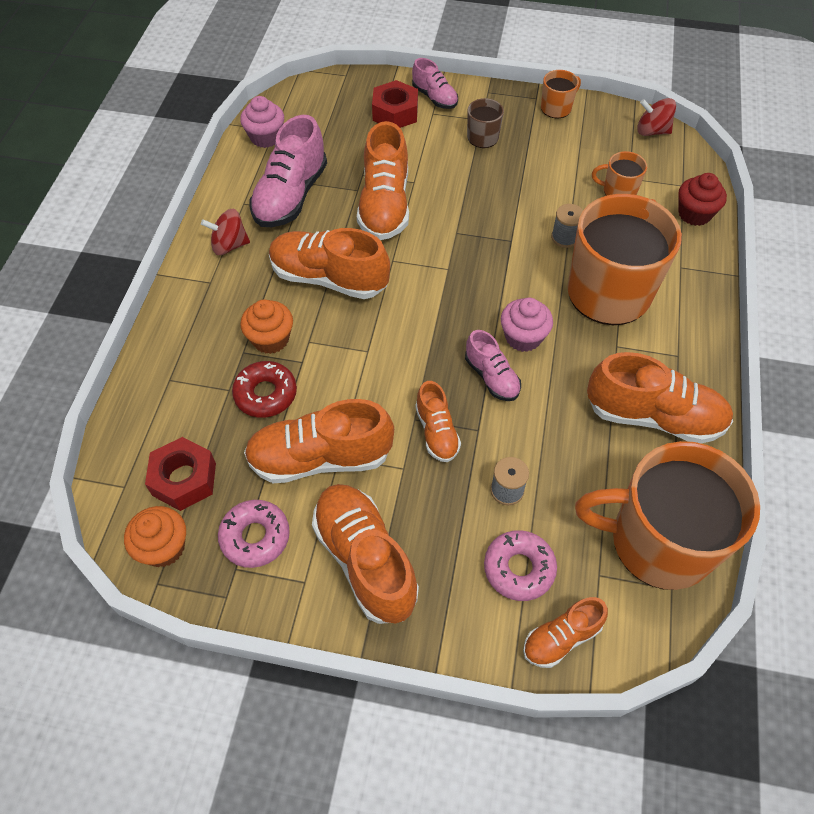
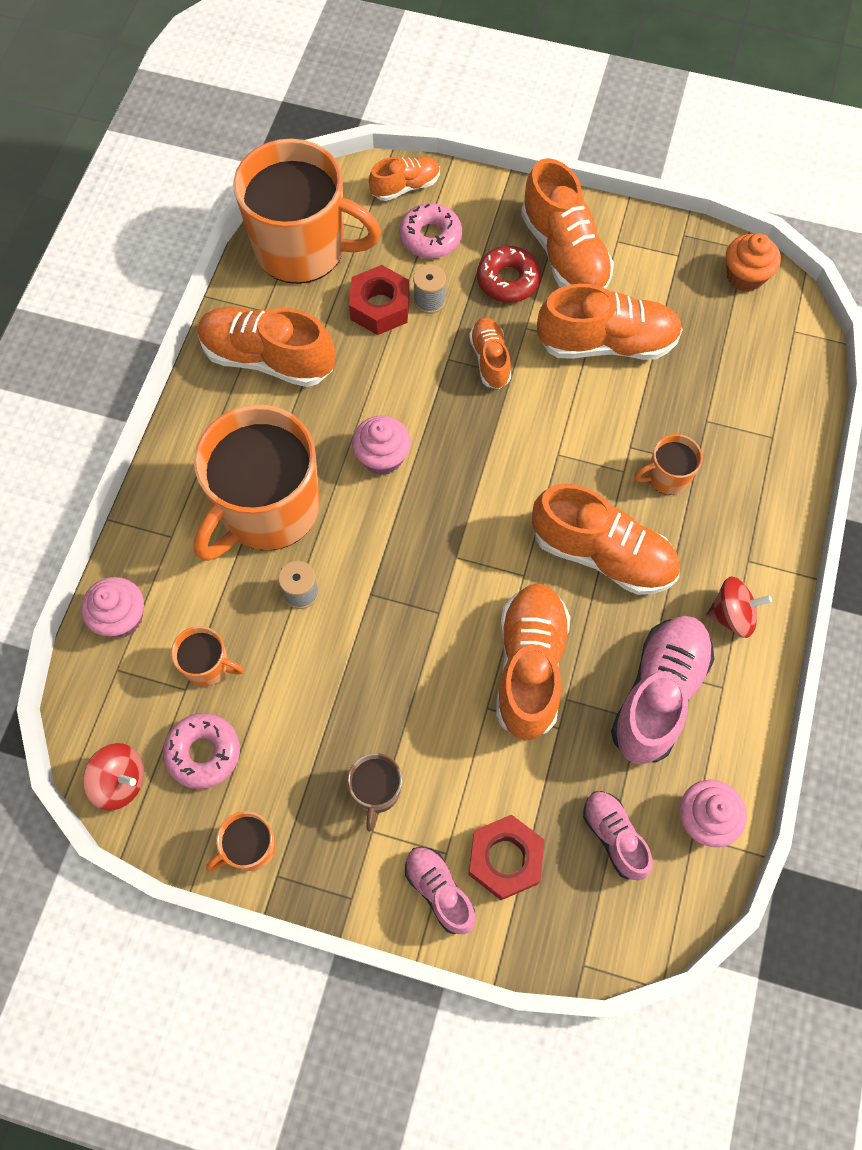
camera: 175 degrees left, 10 degrees up
red nut [145,437,216,511] -> red nut moved to [349,265,410,335]
pink donut [218,500,290,568] -> pink donut moved to [163,713,240,789]
red donut [232,361,297,418] -> red donut moved to [477,246,541,303]
orange cupcake [240,300,293,354] -> orange mug [634,434,703,495]
pink shoe [465,330,521,401] -> pink shoe moved to [583,791,653,881]
red cupcake [678,173,727,226] -> pink cupcake [81,577,144,638]

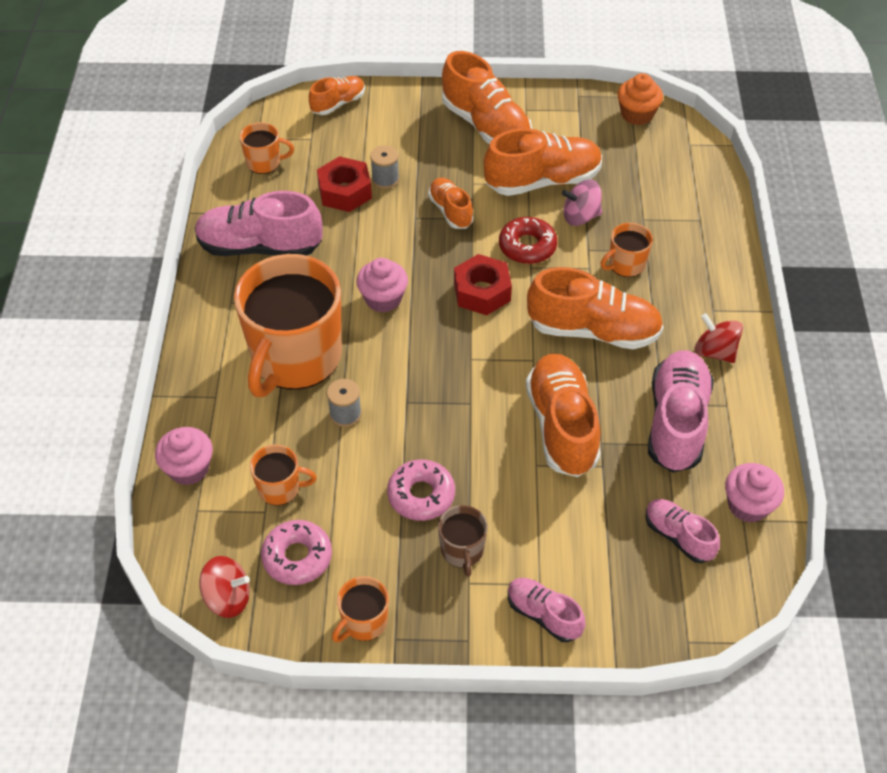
camera: 15 degrees left, 15 degrees down
orange shoe [198,307,335,387] -> pink shoe [195,191,323,256]
orange mug [233,139,381,284] -> orange mug [240,122,294,174], size x0.43
pink donut [399,203,462,259] -> pink donut moved to [387,459,455,521]
red nut [469,815,544,900] -> red nut moved to [454,254,512,315]
red donut [477,246,541,303] -> red donut moved to [499,217,557,264]
red spinning top [706,577,772,638] -> red spinning top turned 120 degrees counterclockwise [695,313,743,363]
none -> pink spinning top [562,180,602,226]

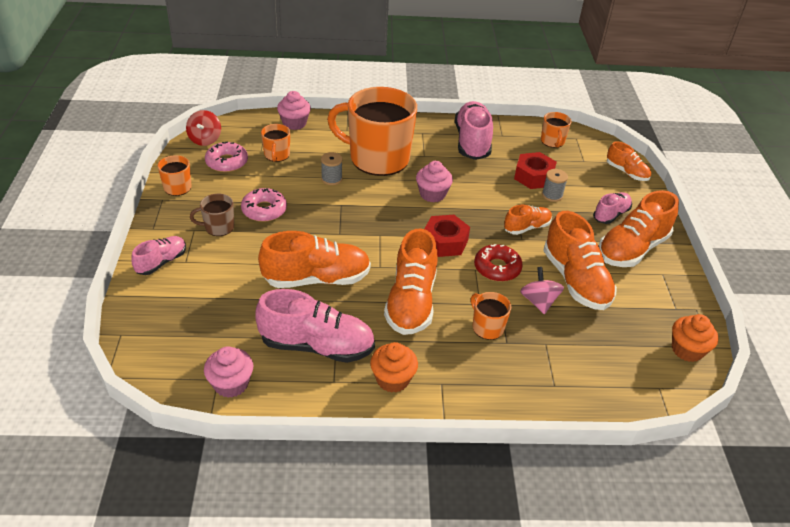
camera: 85 degrees right, 10 degrees down
pink shoe [646,499,720,563] -> pink shoe moved to [593,192,632,224]
red spinning top [695,313,743,363] -> orange cupcake [370,342,418,393]

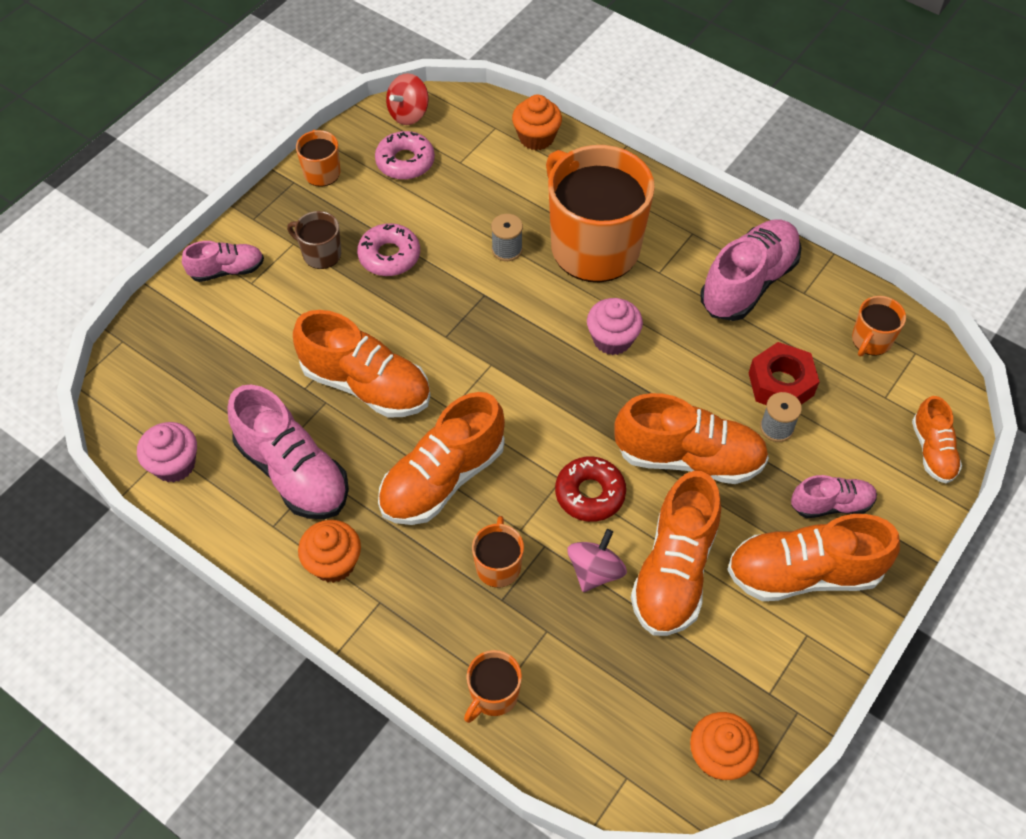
camera: 40 degrees right, 15 degrees up
orange mug [261,124,290,162] -> orange mug moved to [464,650,522,723]
pink cupcake [277,91,311,130] -> orange cupcake [512,95,562,150]
red nut [425,215,470,257] -> none
orange shoe [504,205,552,235] -> orange shoe [614,393,769,484], size x1.79

